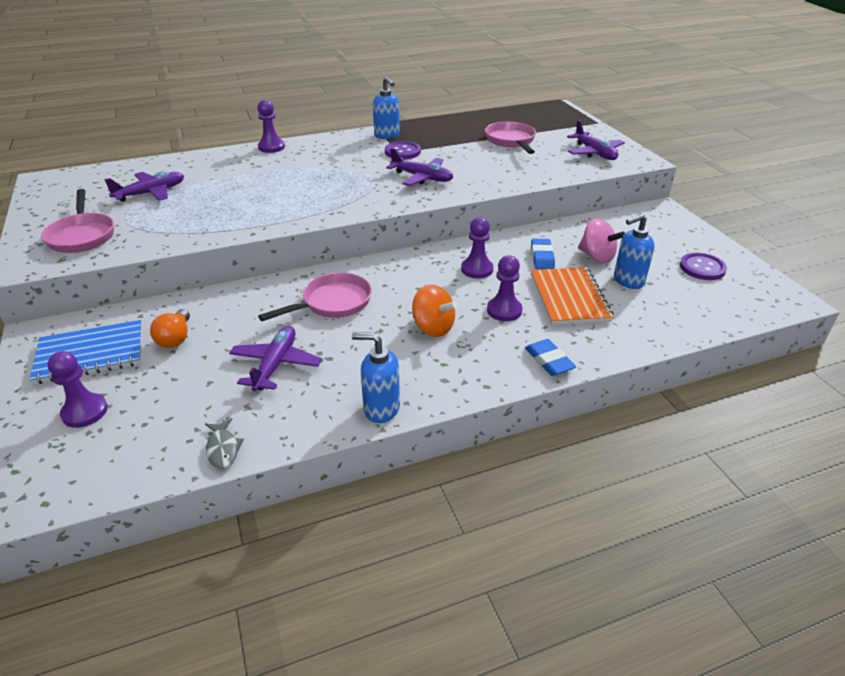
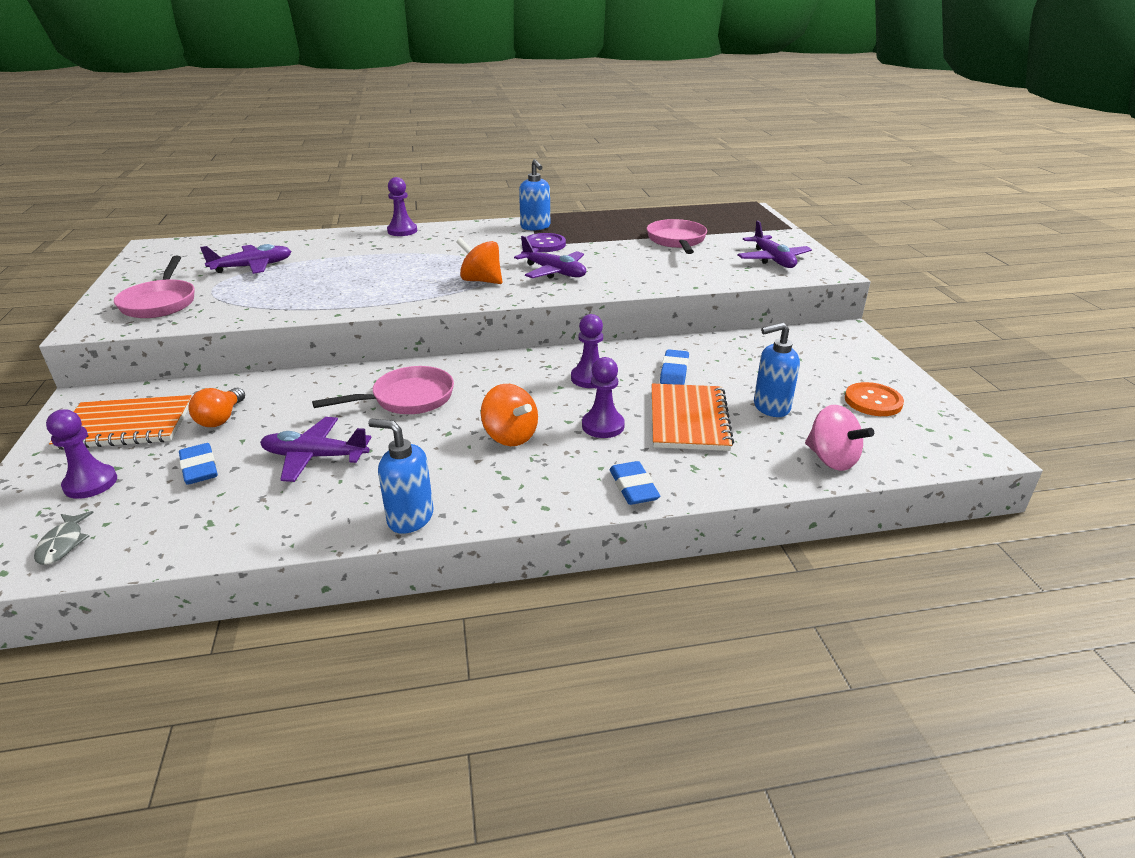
camera: 10 degrees right, 5 degrees down
blue notebook [29,320,142,384] -> orange notebook [49,395,192,450]
grey fish [205,418,244,469] -> grey fish moved to [34,511,94,565]
purple plane [229,326,322,391] -> purple plane turned 105 degrees counterclockwise [260,417,372,482]
pink spinning top [578,219,625,264] -> pink spinning top moved to [805,405,874,471]
purple button [680,253,727,280] -> orange button [845,382,904,416]
none -> blue eraser [179,443,218,485]
none -> orange spinning top [456,238,502,284]

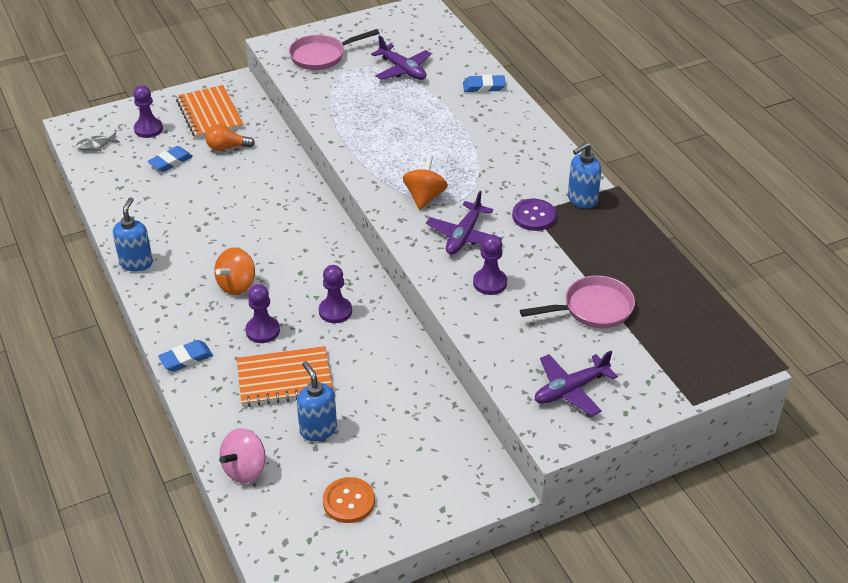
camera: 75 degrees right, 10 degrees up
purple plane [260,417,372,482] -> none
pink pan [312,366,454,414] -> none
purple pawn [387,177,417,236] -> purple pawn moved to [473,235,507,295]
blue eraser [660,349,689,385] -> blue eraser moved to [463,75,506,92]

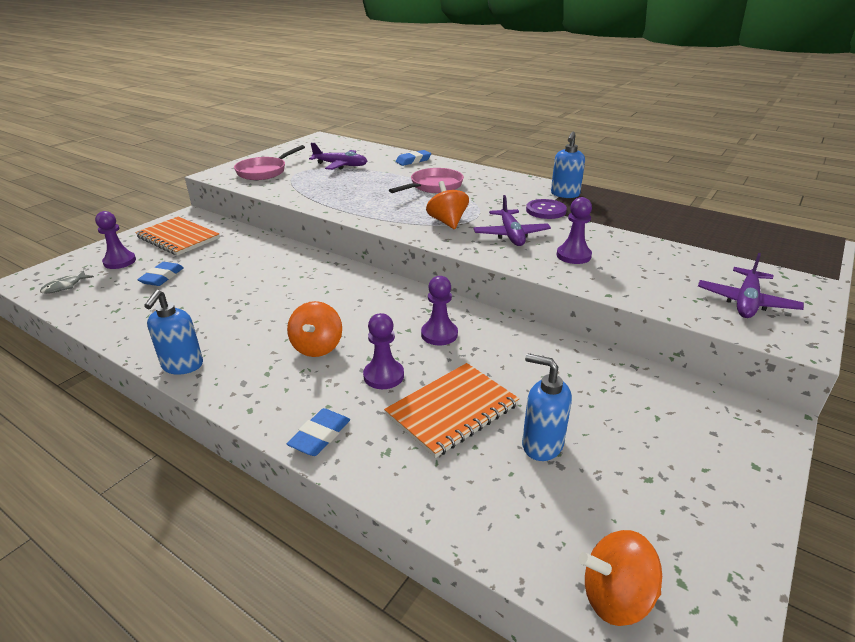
camera: 30 degrees left, 10 degrees down
blue soap dispenser [113,197,153,272] -> blue soap dispenser turned 150 degrees counterclockwise [144,290,203,375]
orange light bulb [205,124,255,151] -> none
pink spinning top [219,428,266,483] -> none
orange button [323,477,375,523] -> none
pink pan [520,275,635,328] -> pink pan moved to [389,168,464,193]
none -> orange spinning top [579,530,662,626]

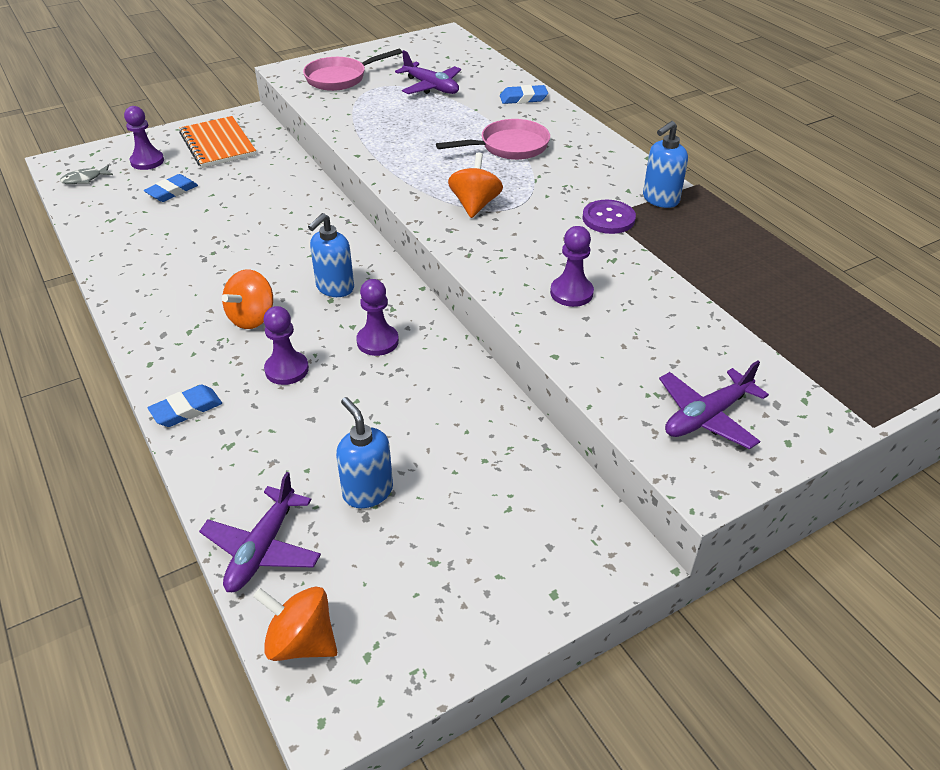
camera: 25 degrees right, 10 degrees up
blue soap dispenser [144,290,203,375] -> blue soap dispenser moved to [308,213,354,297]
orange notebook [384,363,519,458] -> none
purple plane [473,195,551,246] -> purple plane moved to [199,472,321,592]

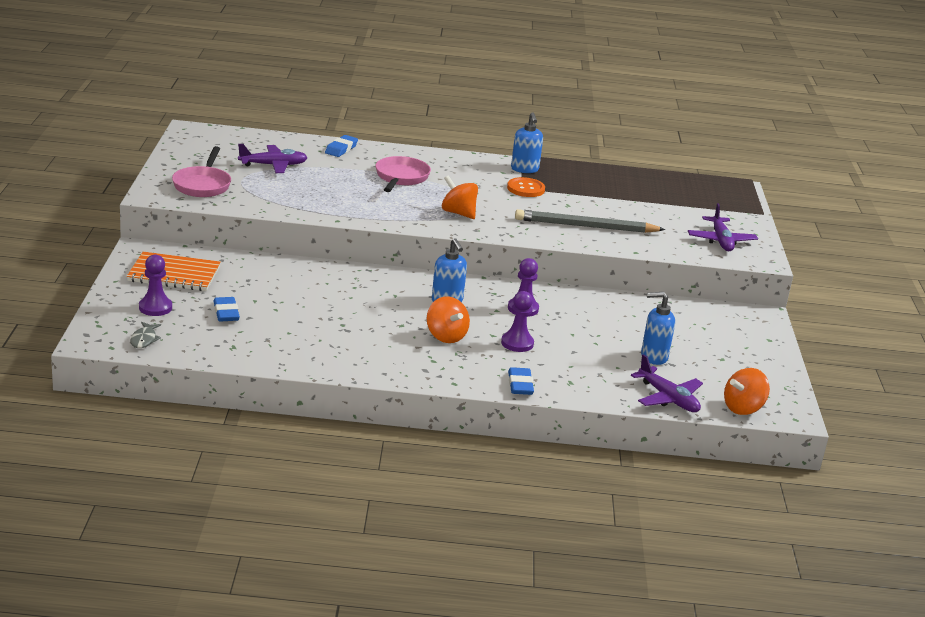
camera: 60 degrees left, 15 degrees down
purple pawn [550,226,594,307] -> grey pencil [515,209,665,233]
purple button [583,200,636,234] -> orange button [507,177,545,197]

